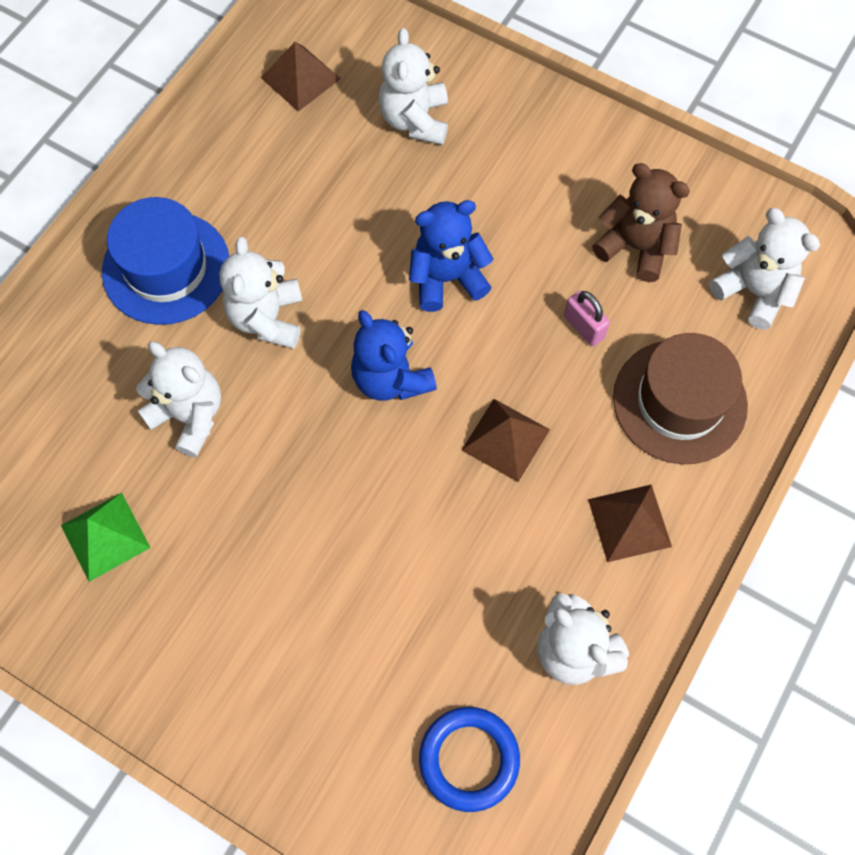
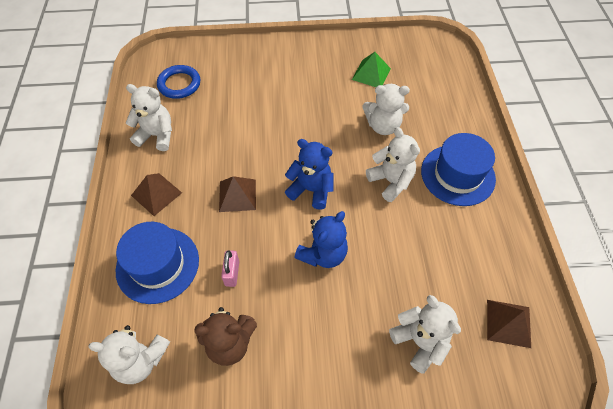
camera: 145 degrees right, 10 degrees down
pink padlock [564,290,610,346] -> pink padlock turned 75 degrees clockwise [221,250,239,287]
brown hat [613,333,748,464] -> blue hat [116,222,199,304]

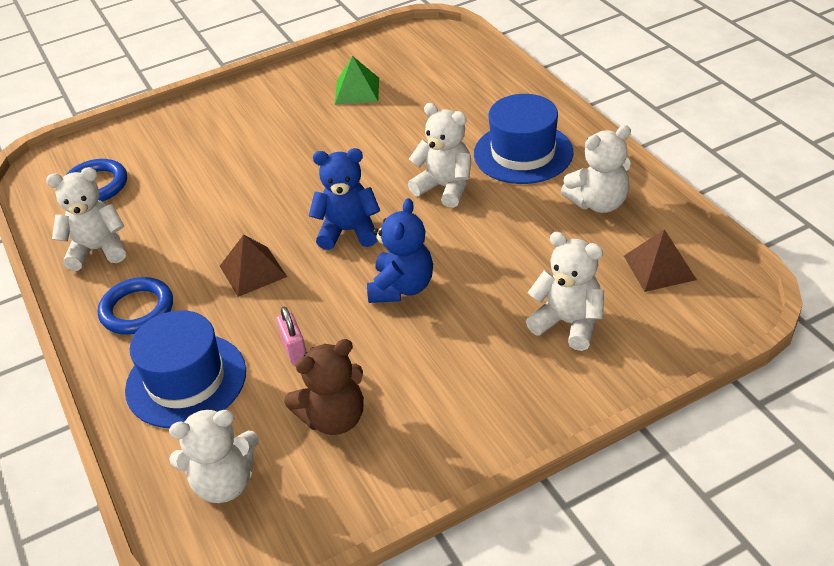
camera: 20 degrees left, 15 degrees down
brown pyramid [131,173,182,216] -> blue ring [98,277,173,335]
white teddy bear [362,84,410,135] -> white teddy bear moved to [561,125,631,213]

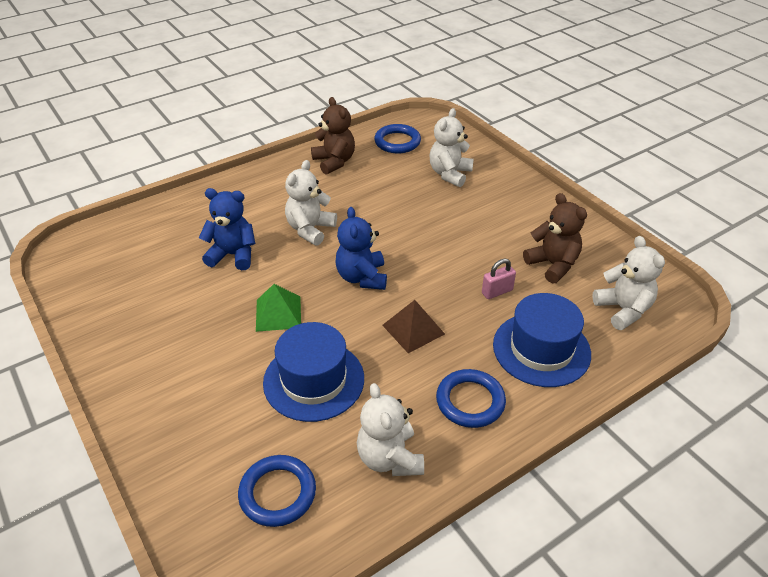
camera: 100 degrees left, 0 degrees up
green pyramid [335,56,379,105] -> green pyramid moved to [256,284,301,332]
blue teddy bear [367,198,433,303] -> blue teddy bear moved to [199,188,255,270]
blue hat [474,94,573,184] -> blue hat moved to [263,322,364,422]
white teddy bear [561,125,631,213] -> brown teddy bear [311,97,355,175]
brown pyramid [624,229,697,292] -> blue ring [374,124,421,153]

